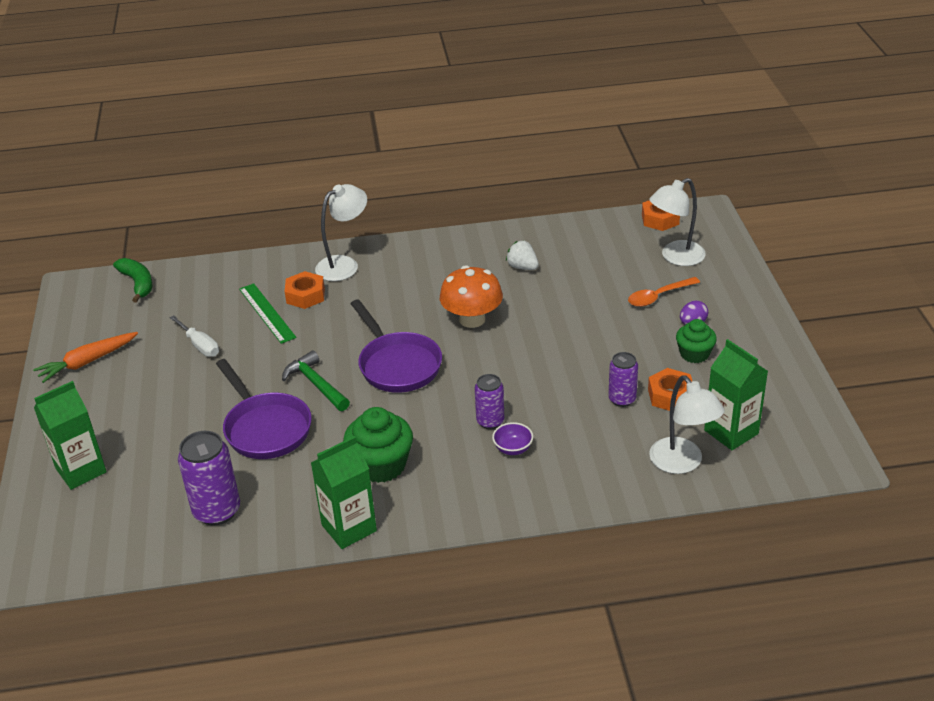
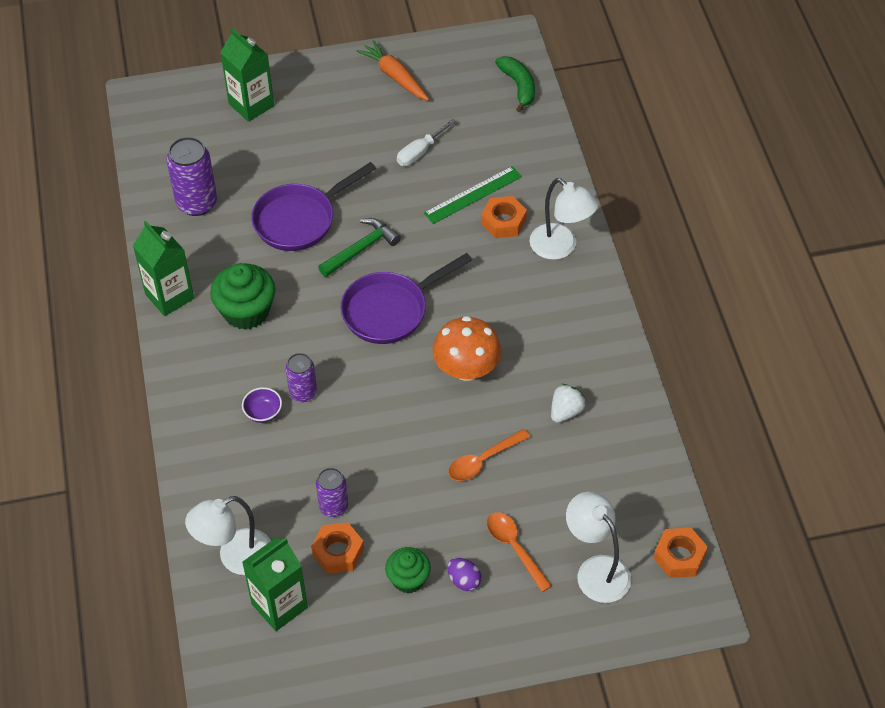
camera: 85 degrees right, 15 degrees up
green banana [113,258,152,303] -> green banana turned 75 degrees counterclockwise [495,56,535,112]
none -> orange spoon [449,429,530,481]

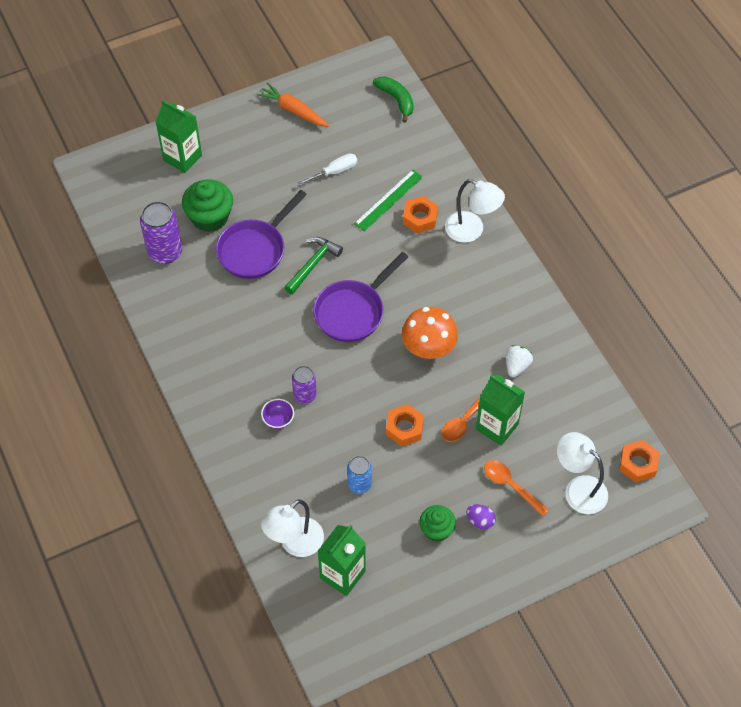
camera: 15 degrees left, 5 degrees up
green carton [133,221,194,316] -> green carton moved to [476,375,525,446]
green cupcake [210,263,275,330] -> green cupcake moved to [182,180,233,232]
orange nut [311,523,364,574] -> orange nut moved to [386,404,424,446]
purple can [316,468,348,517] -> blue can [347,456,372,494]
white screwdriver [397,119,456,166] -> white screwdriver turned 150 degrees counterclockwise [298,153,357,186]

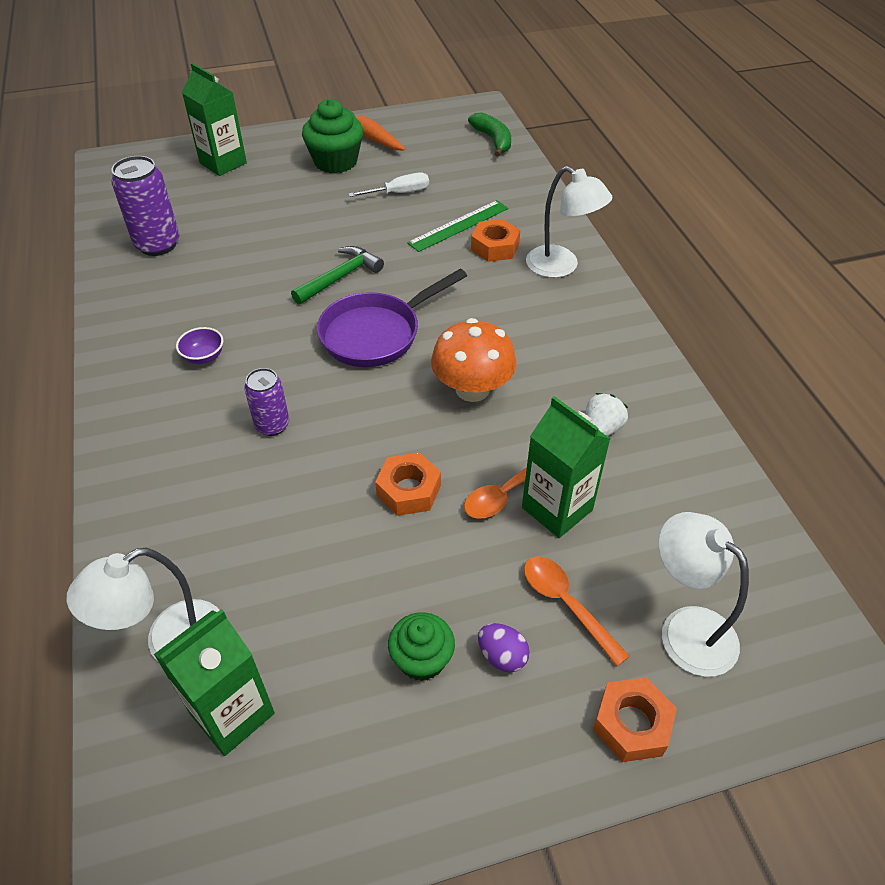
camera: 10 degrees right, 10 degrees down
green cupcake [182,180,233,232] -> green cupcake moved to [302,99,363,174]
purple pan [216,190,307,279] -> none
purple bowl [261,399,294,429] -> purple bowl moved to [176,327,223,364]
blue can [347,456,372,494] -> none
orange nut [619,440,660,483] -> orange nut moved to [593,677,677,762]

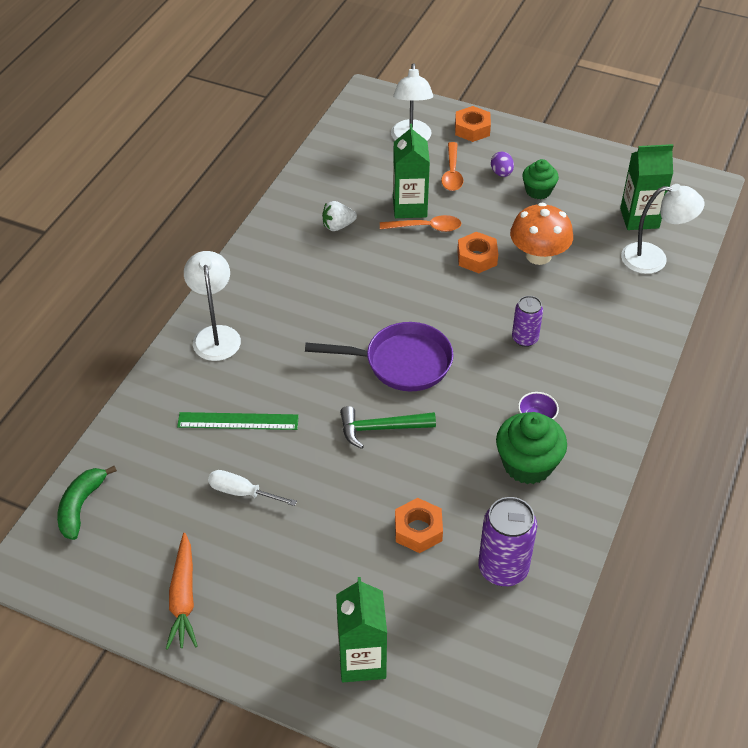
camera: 140 degrees left, 0 degrees up
green cupcake [302,99,363,174] -> green cupcake moved to [496,412,567,484]
orange mushroom [431,318,516,402] -> orange mushroom moved to [510,203,573,265]
orange nut [471,219,520,262] -> orange nut moved to [395,498,443,553]

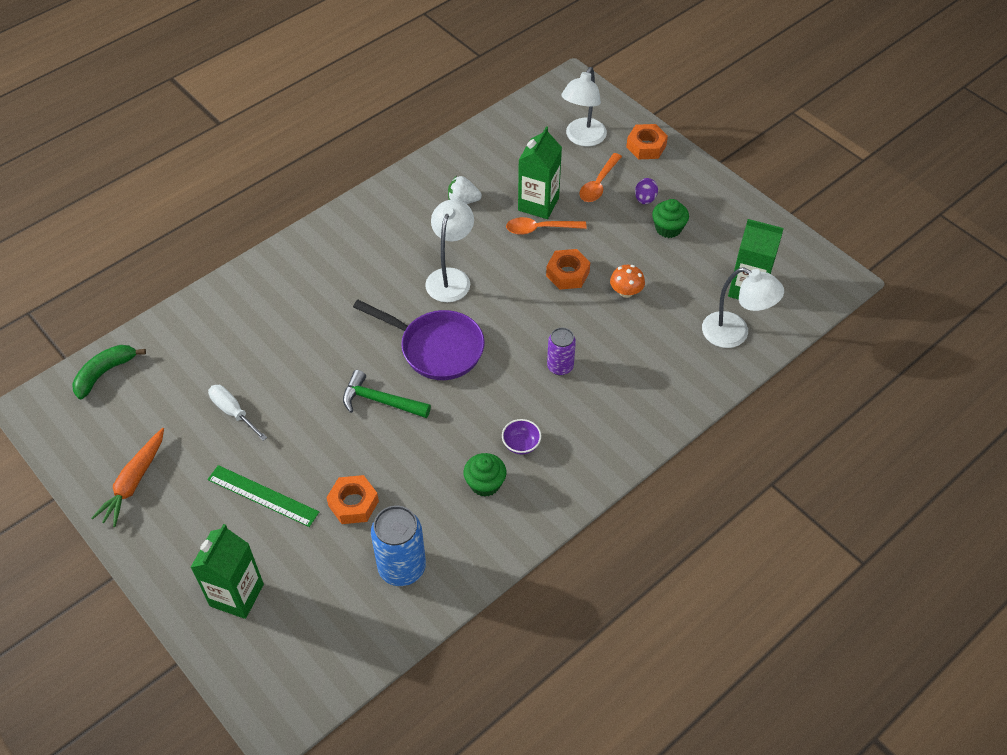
camera: 25 degrees right, 5 degrees up
green ruler [177,412,299,430] -> green ruler moved to [207,465,319,527]
white lamp [184,251,241,361] -> white lamp moved to [425,199,474,302]
orange spoon [380,215,461,232] -> orange spoon turned 150 degrees clockwise [506,217,587,235]
purple can [478,497,537,586] -> blue can [371,506,426,586]
green cupcake [496,412,567,484] -> green cupcake [464,453,506,497], size x0.63
orange mushroom [510,203,573,265] -> orange mushroom [610,265,645,298], size x0.56

